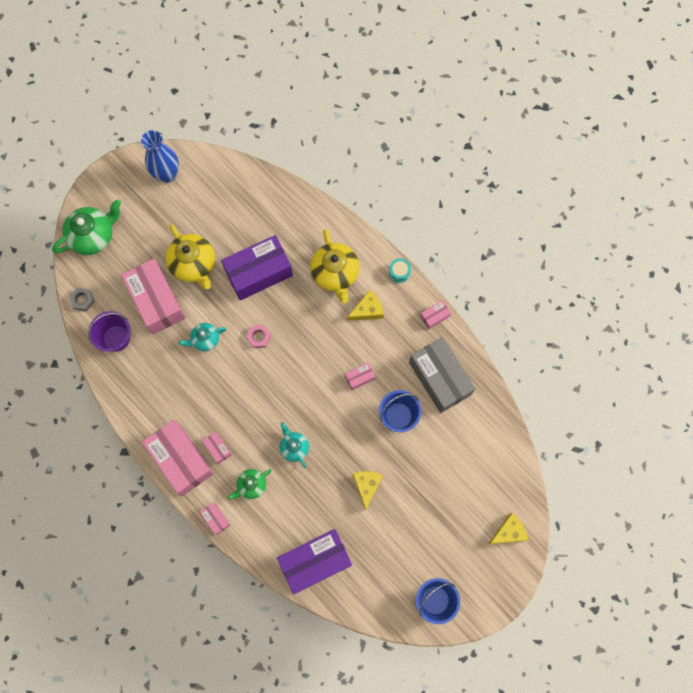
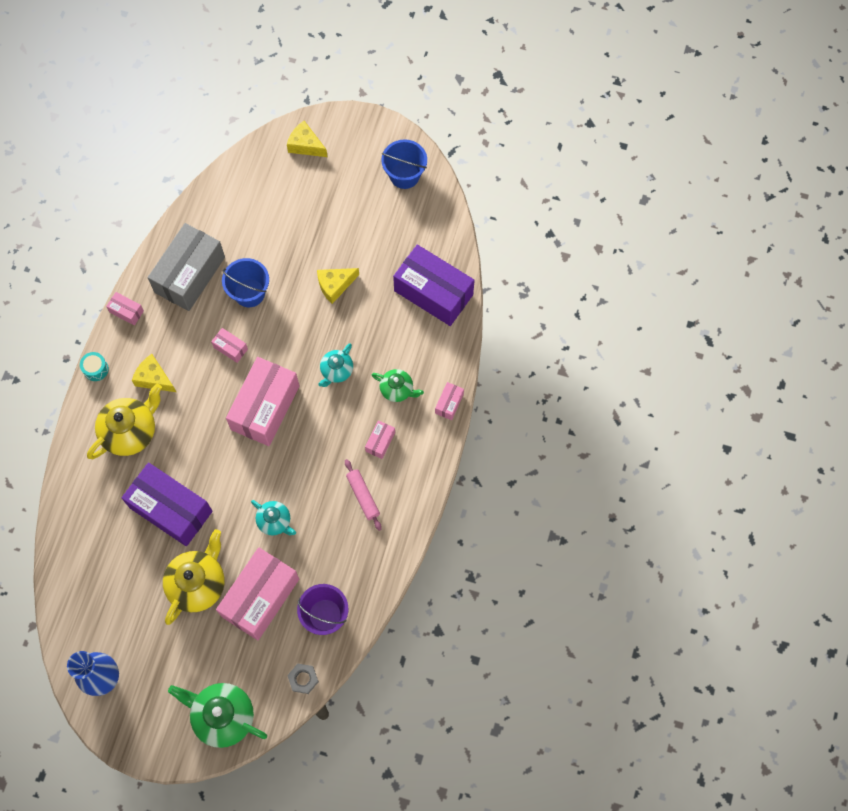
camera: 120 degrees left, 5 degrees down
pink box [142,420,214,496] -> pink box moved to [226,357,299,446]
pink nut [246,325,272,348] -> none
none -> pink rolling pin [345,459,382,531]

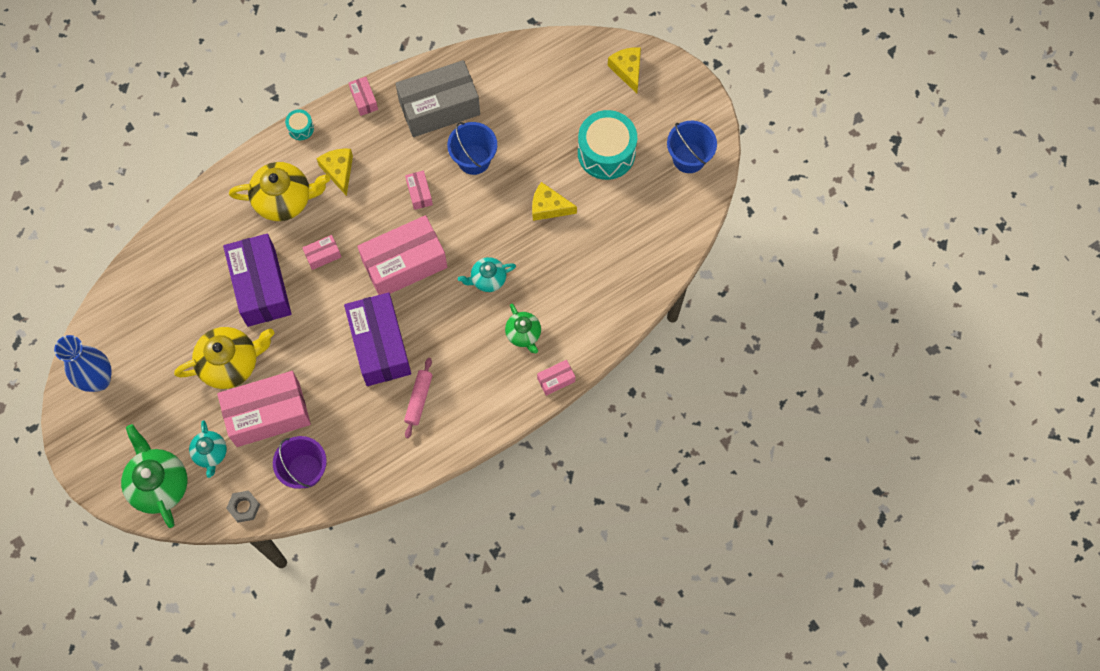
camera: 40 degrees right, 0 degrees up
turquoise teapot [251,500,296,536] -> turquoise teapot moved to [189,420,227,478]
pink box [365,420,395,459] -> pink box moved to [302,235,341,270]
purple box [393,244,475,326] -> purple box moved to [344,293,411,386]
none -> turquoise drum [578,110,637,180]

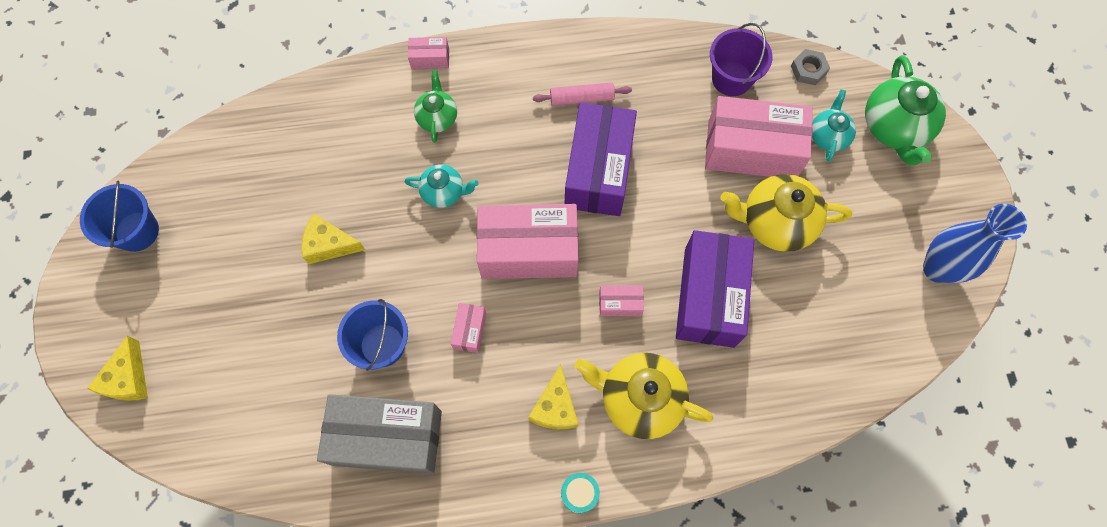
camera: 155 degrees left, 0 degrees up
pink box [349,77,378,116] -> none
pink rolling pin [404,358,433,438] -> pink rolling pin turned 45 degrees clockwise [533,82,632,106]
yellow cheese [532,182,577,221] -> yellow cheese turned 150 degrees clockwise [301,214,365,264]
turquoise drum [578,110,637,180] -> none

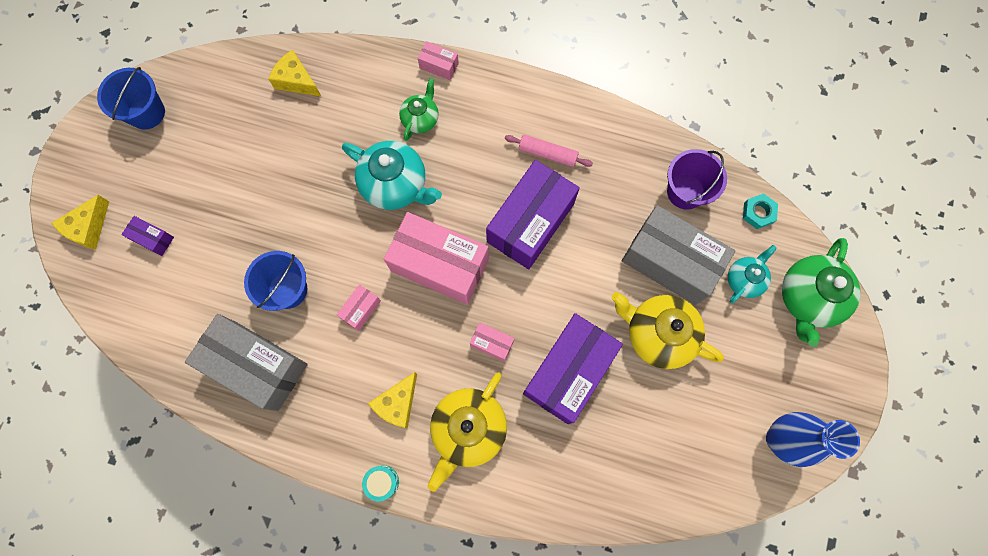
camera: 25 degrees right, 5 degrees up
yellow cheese [301,214,365,264] -> yellow cheese moved to [269,50,321,96]
turquoise teapot [405,164,479,208] -> turquoise teapot [342,141,442,210], size x1.73
yellow teapot [575,353,713,439] -> yellow teapot turned 105 degrees counterclockwise [427,372,507,492]
pink box [705,96,813,177] -> grey box [622,205,735,305]
grey nut [791,49,830,85] -> turquoise nut [743,193,778,229]
none -> purple box [121,216,174,256]

